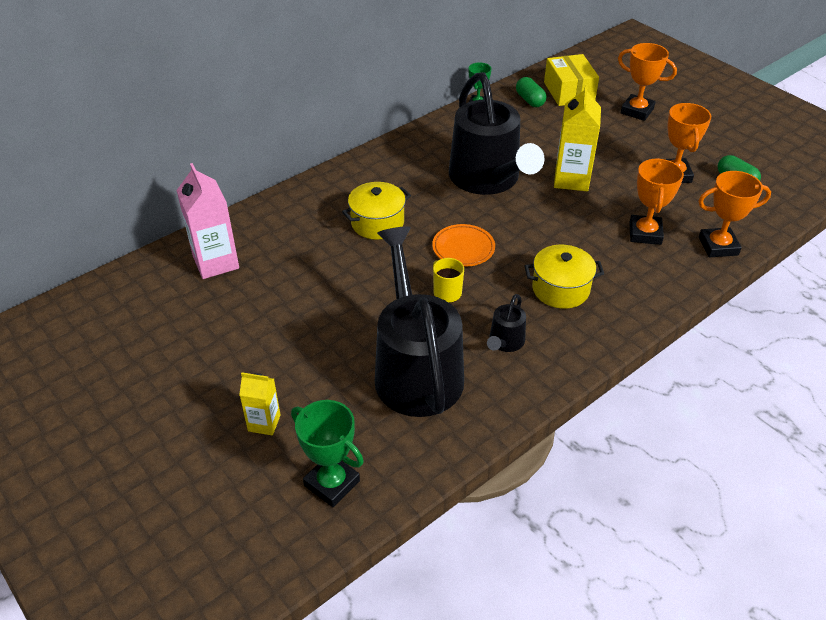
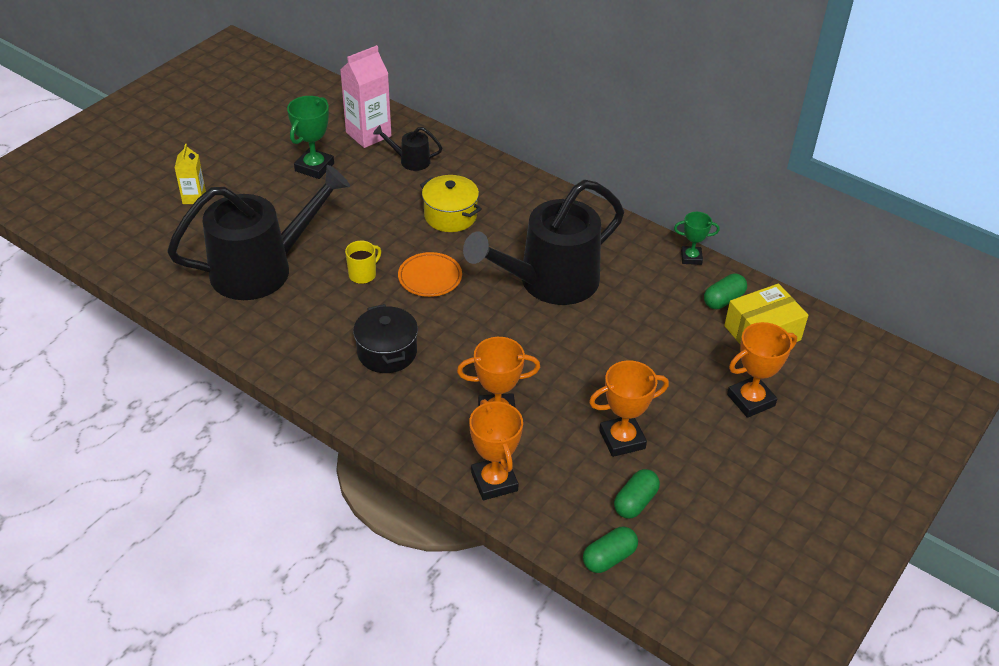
camera: 75 degrees right, 0 degrees up
green trophy [291,400,364,507] -> green trophy moved to [287,96,334,179]
black watering can [487,294,526,352] -> black watering can moved to [373,125,442,171]
yellow pot [524,245,604,309] -> black pot [353,304,418,373]
yellow carton [554,84,601,191] -> none
orange trophy [618,43,677,121] -> orange trophy turned 45 degrees clockwise [727,322,797,418]
none -> green capsule [583,527,638,573]

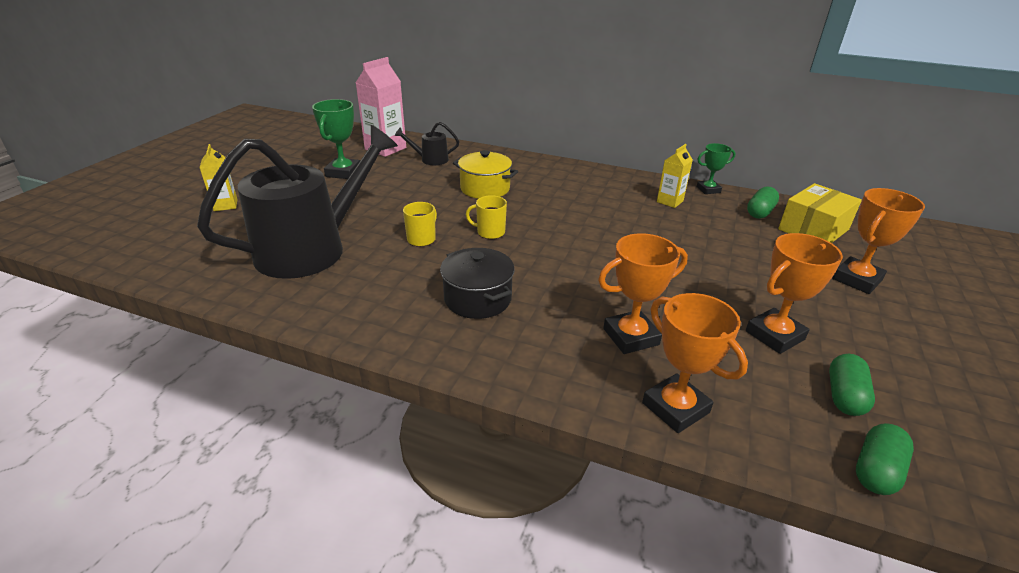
camera: 15 degrees left, 10 degrees down
orange plate [398,252,462,297] -> yellow mug [466,195,507,239]
black watering can [463,180,624,305] -> none
none -> yellow carton [657,144,693,208]

